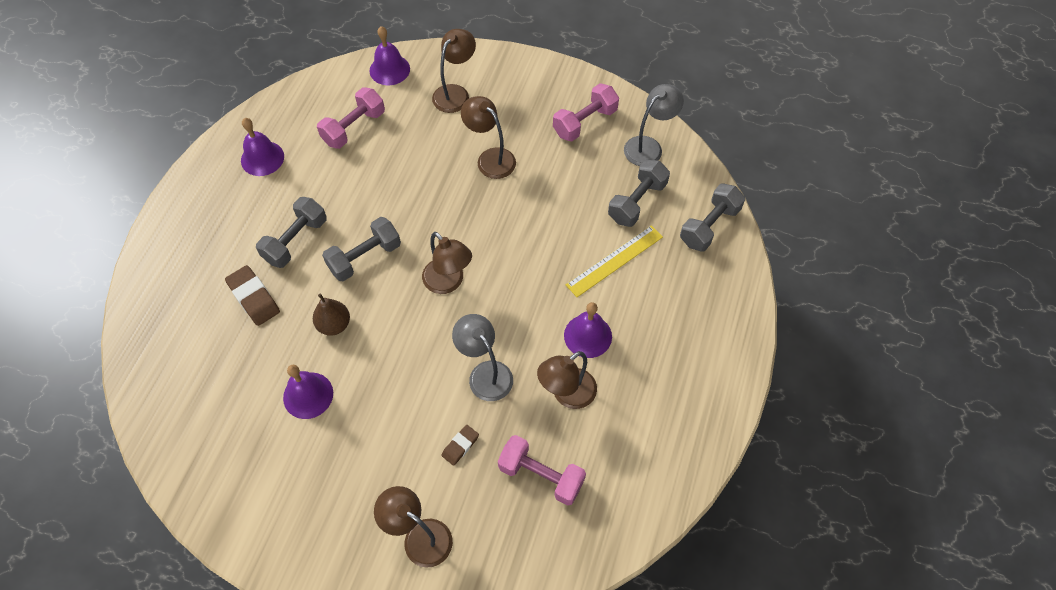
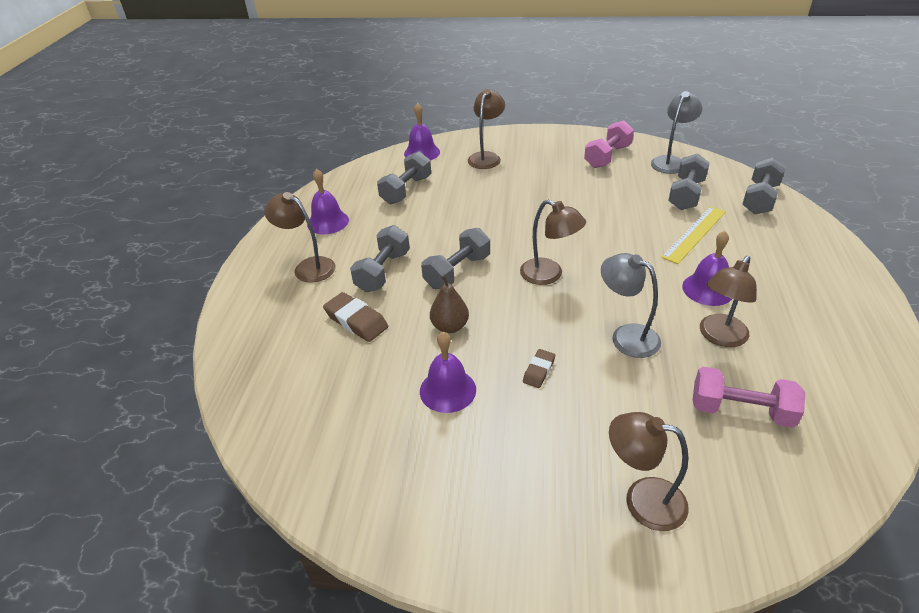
camera: 10 degrees left, 20 degrees down
pink dumbbell [317,87,385,149] -> grey dumbbell [377,151,431,204]
brown eraser [442,425,479,466] -> brown eraser moved to [523,349,555,388]
brown lamp [461,96,516,179] -> brown lamp moved to [264,192,336,283]

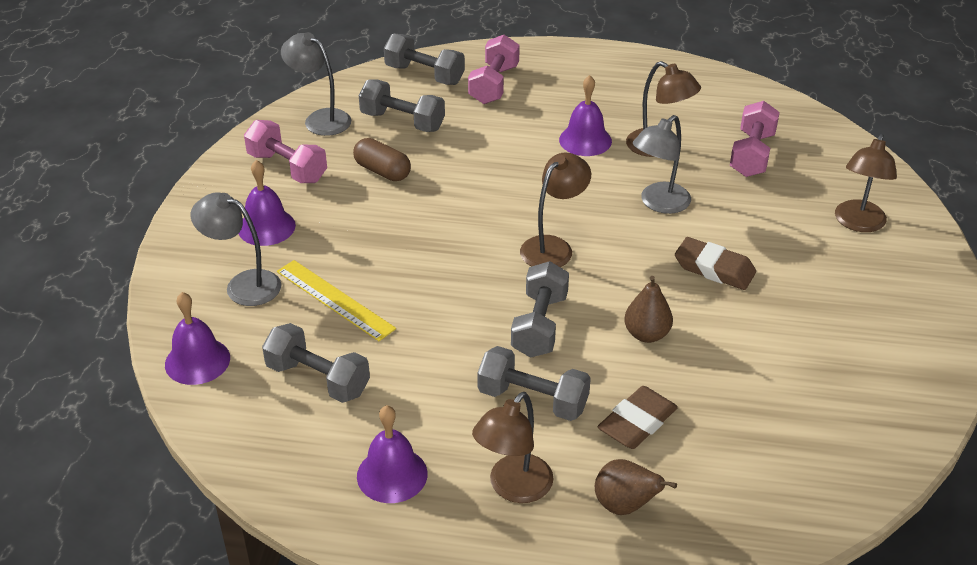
camera: 90 degrees left, 0 degrees up
purple bell [420,332,476,413] -> purple bell moved to [238,160,296,246]
grey dumbbell [421,228,490,289] -> grey dumbbell turned 60 degrees clockwise [511,261,569,358]
brown lamp [468,89,505,169] -> grey lamp [191,193,281,306]
brown eraser [523,349,555,388] -> brown eraser [675,237,756,290], size x1.68
yellow ruler [661,206,726,264] -> yellow ruler moved to [277,260,396,341]
none -> brown capsule [353,138,411,181]
none -> pink dumbbell [468,35,520,104]
none -> brown pear [595,459,677,515]

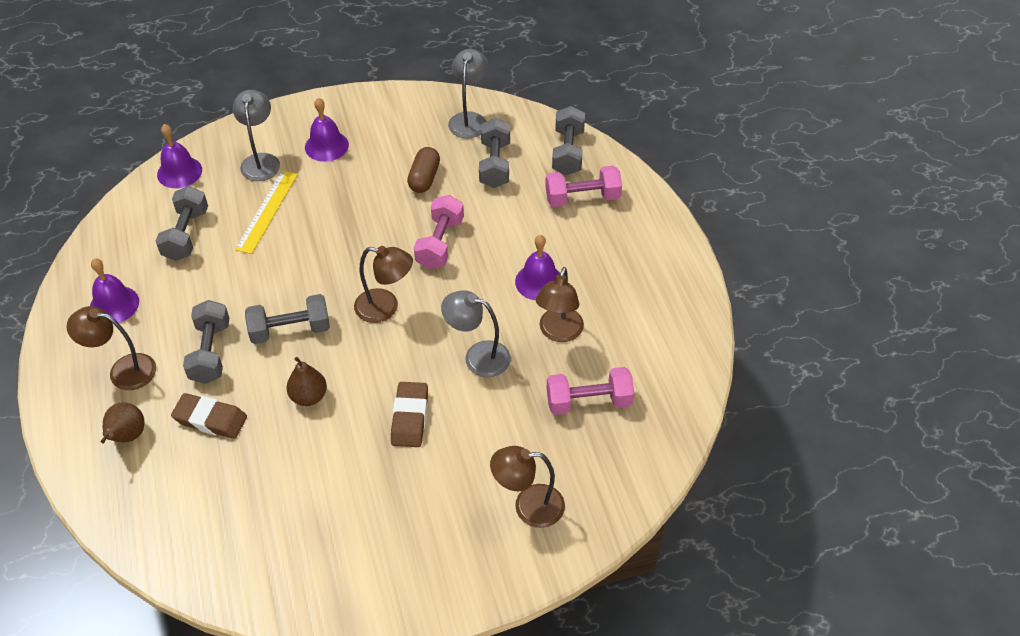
camera: 65 degrees right, 10 degrees up
pink dumbbell [244,120,327,183] -> pink dumbbell moved to [414,195,464,269]

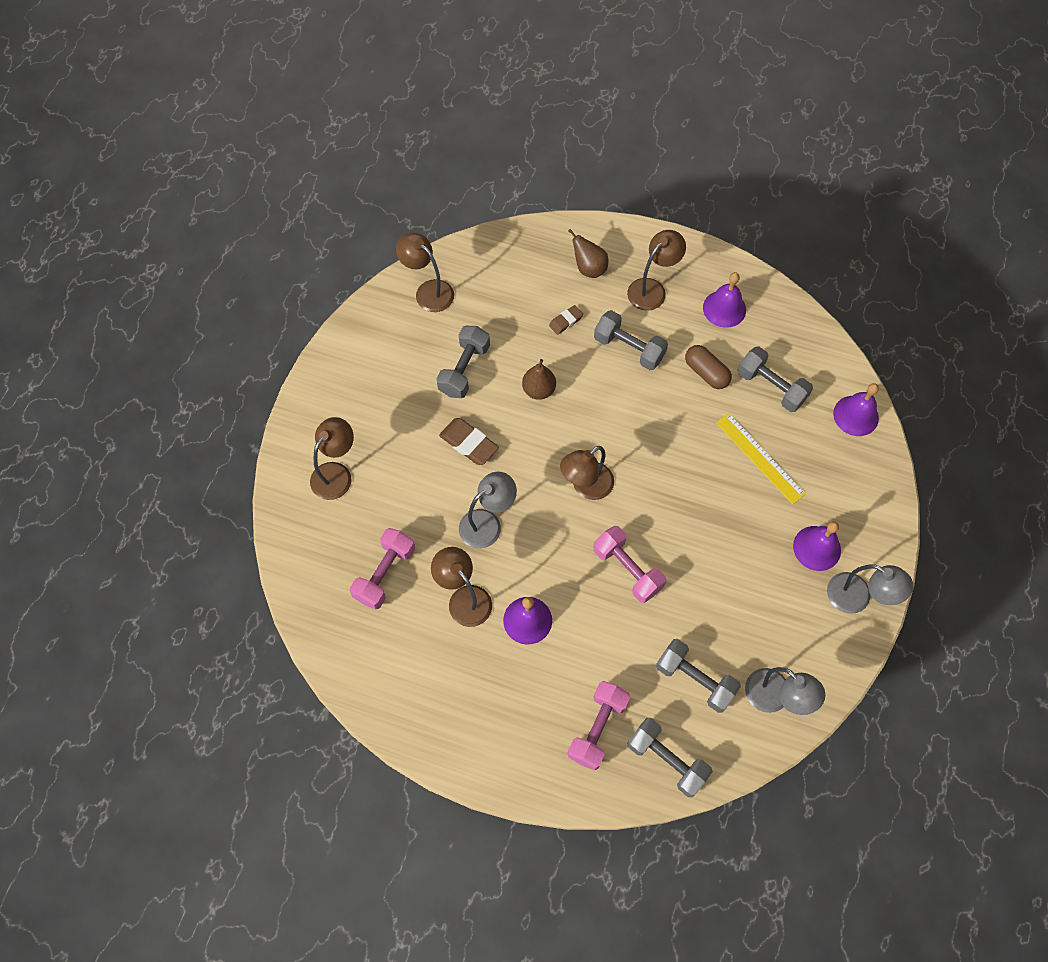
camera: 125 degrees right, 15 degrees up
brown eraser [171,393,247,439] -> brown eraser [549,305,583,335], size x0.60
grey lamp [233,90,280,181] -> grey lamp moved to [827,564,913,614]
grey dumbbell [245,294,330,344] -> grey dumbbell moved to [436,326,490,398]
brown capsule [407,147,440,193] -> brown capsule moved to [685,345,732,389]
none -> brown lamp [396,233,454,312]

